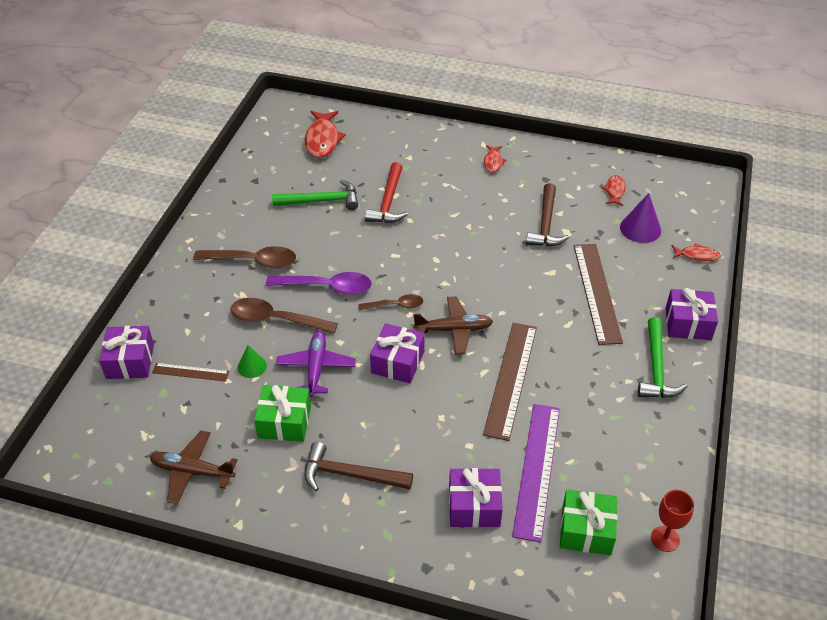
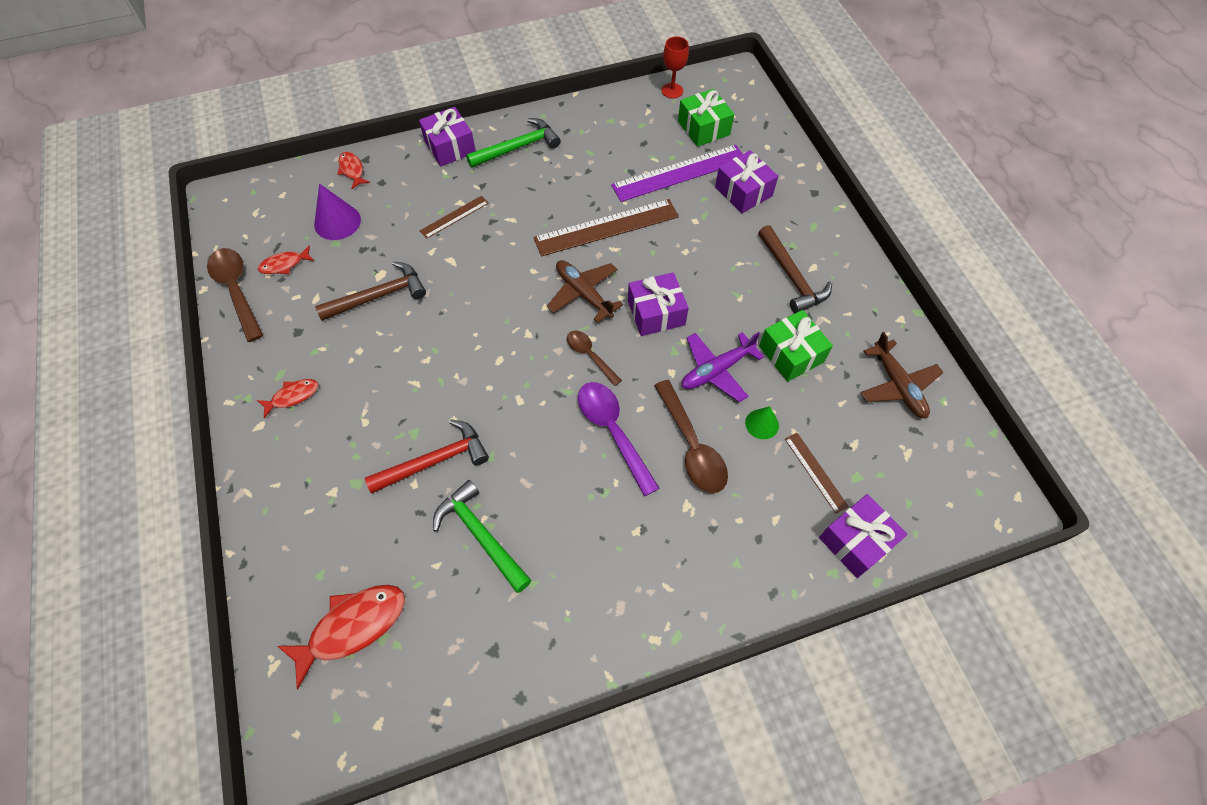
camera: 125 degrees left, 15 degrees up
brown spoon [193,246,296,268] -> brown spoon moved to [207,248,263,342]
brown ruler [574,244,623,345] -> brown ruler [420,196,489,239], size x0.51

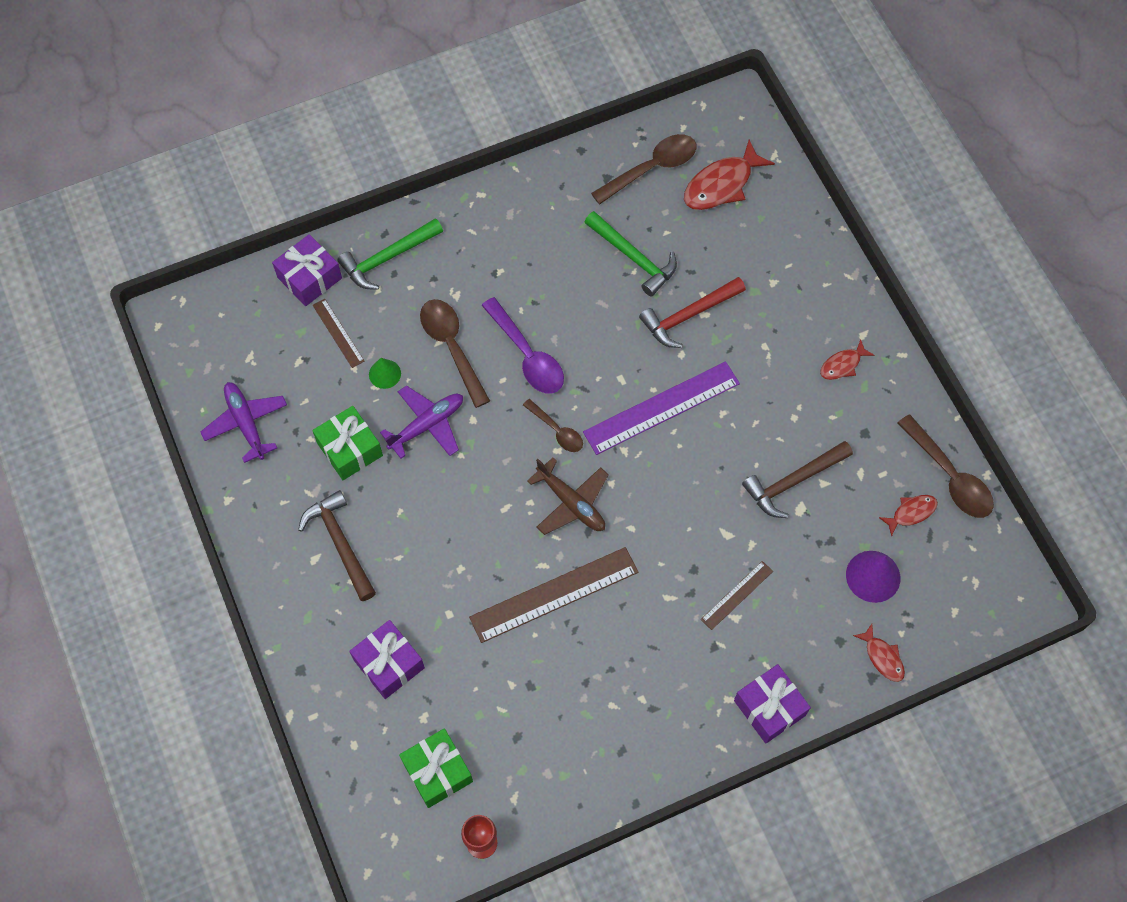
camera: 175 degrees right, 5 degrees up
green hammer [466,118,561,168] -> green hammer moved to [337,218,443,290]
purple ruler [611,145,742,202] -> purple ruler moved to [583,361,740,455]
purple gift [628,272,689,336] -> none
brown plane [860,332,943,419] -> purple plane [200,382,287,463]
none -> brown spoon [591,134,696,205]

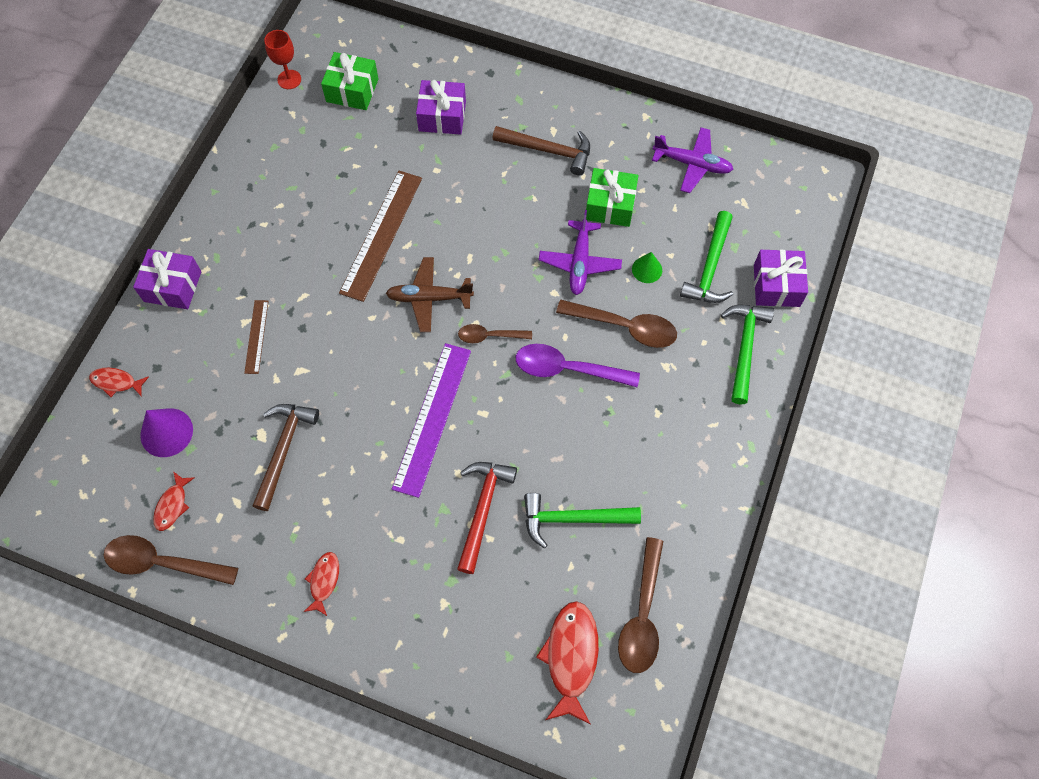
camera: 135 degrees right, 0 degrees up
brown ruler [313,299,364,368] -> green hammer [680,211,733,303]

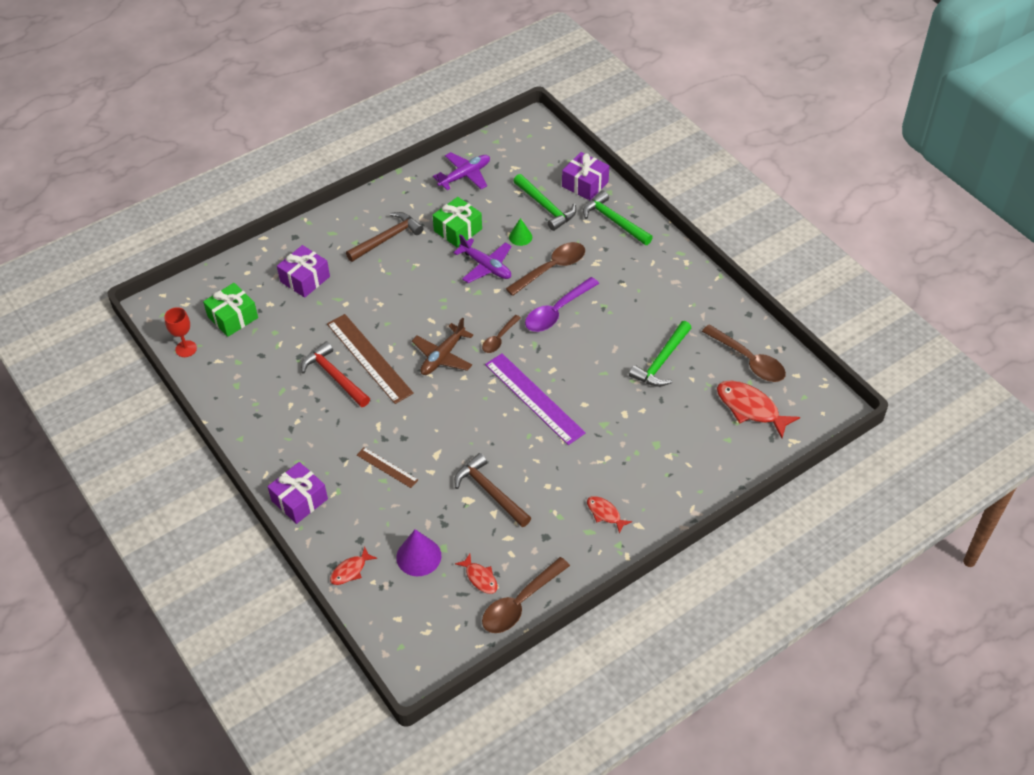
camera: 55 degrees left, 15 degrees down
red hammer [457,462,517,574] -> red hammer moved to [301,341,370,407]

